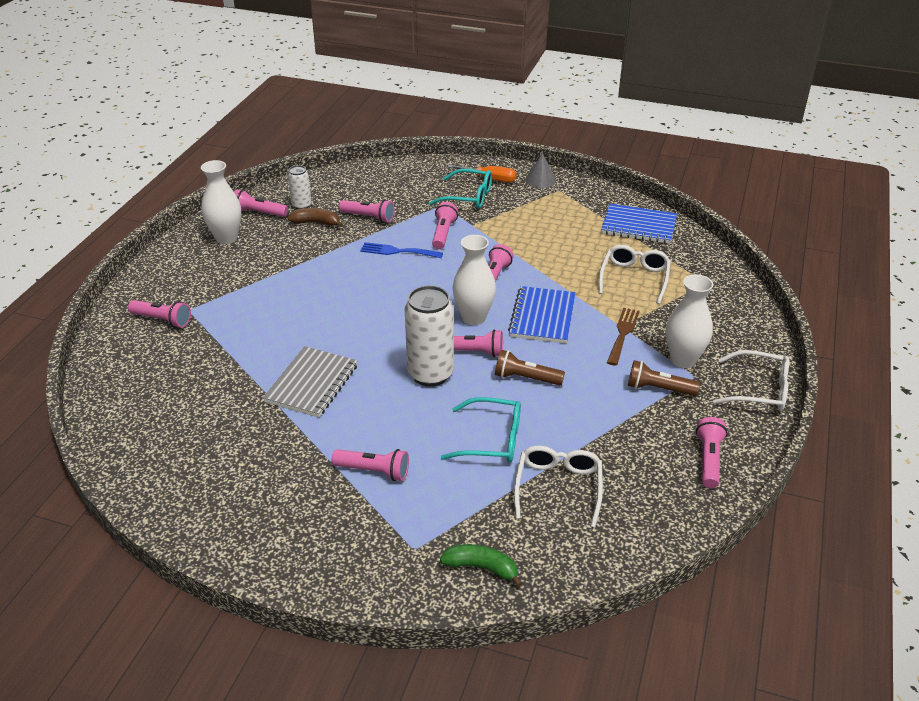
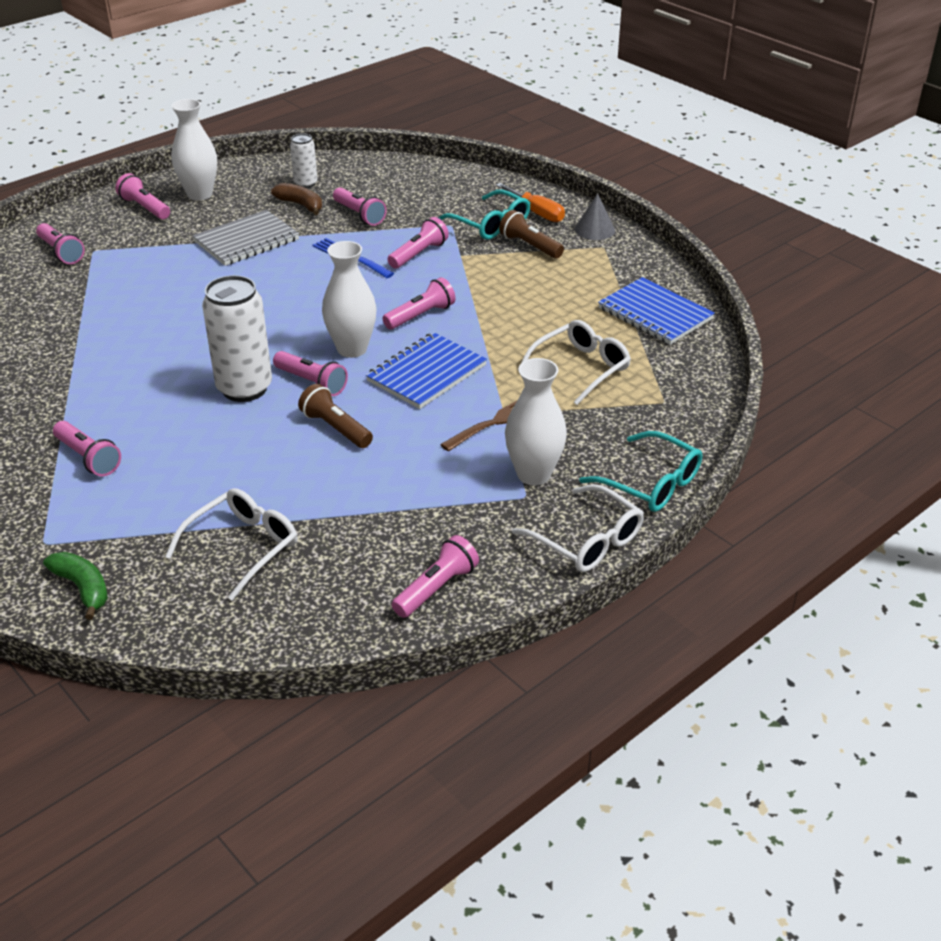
camera: 30 degrees right, 0 degrees up
pink flashlight [234,189,288,217] -> pink flashlight moved to [115,173,170,219]
grey notebook [263,346,358,417] -> grey notebook moved to [193,210,299,266]
turquoise glasses [441,397,521,463] -> turquoise glasses moved to [579,431,702,512]
brown flashlight [628,360,700,396] -> brown flashlight moved to [499,210,564,259]

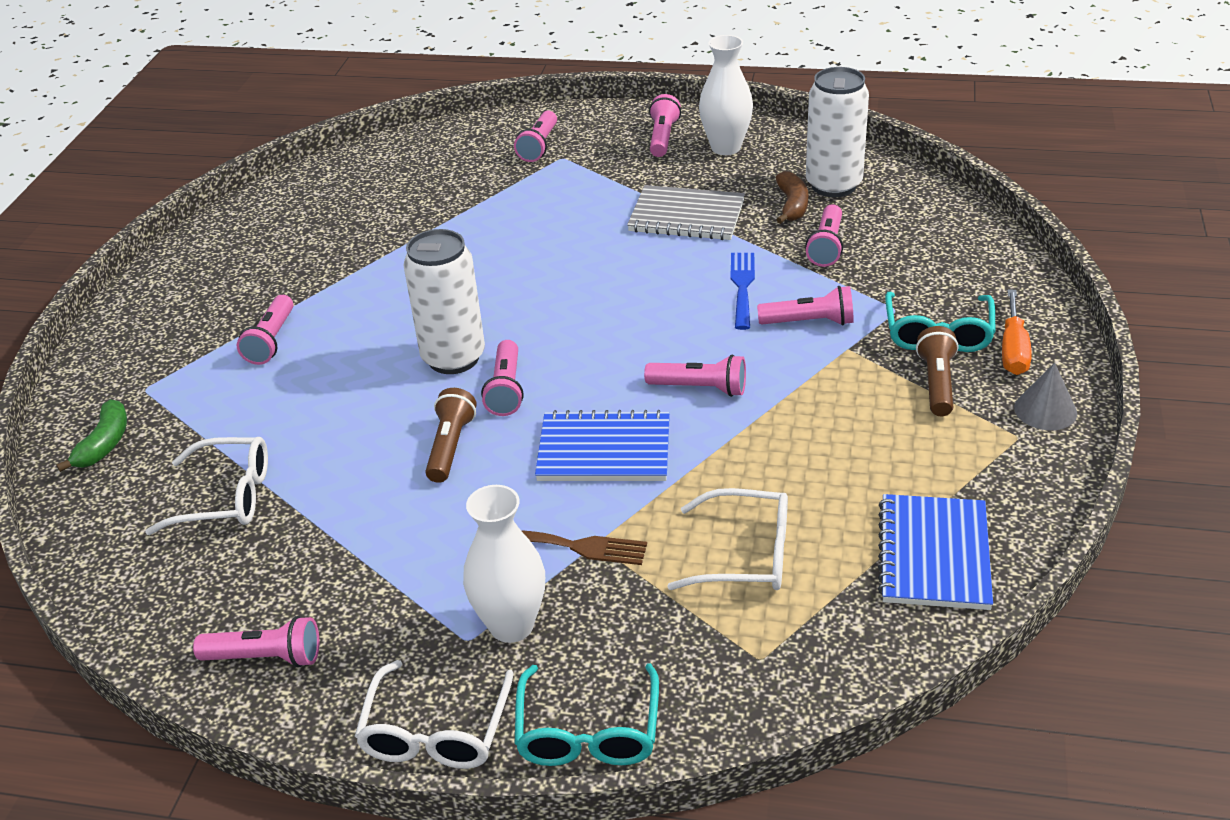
camera: 55 degrees right, 0 degrees up
white can [290,133,317,188] -> white can [806,67,869,197], size x1.86
white vase [322,241,377,358] -> none

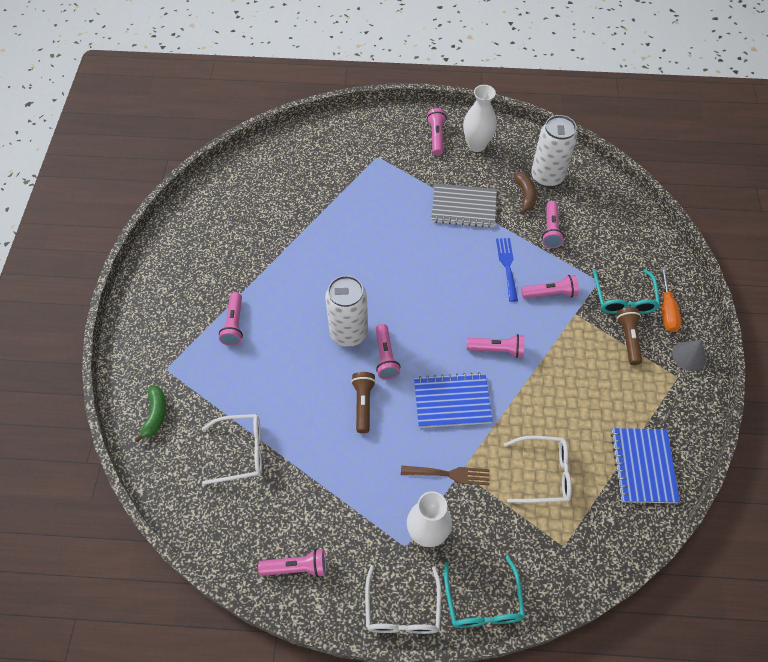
camera: 10 degrees left, 20 degrees up
pink flashlight [514,111,557,162] -> none

